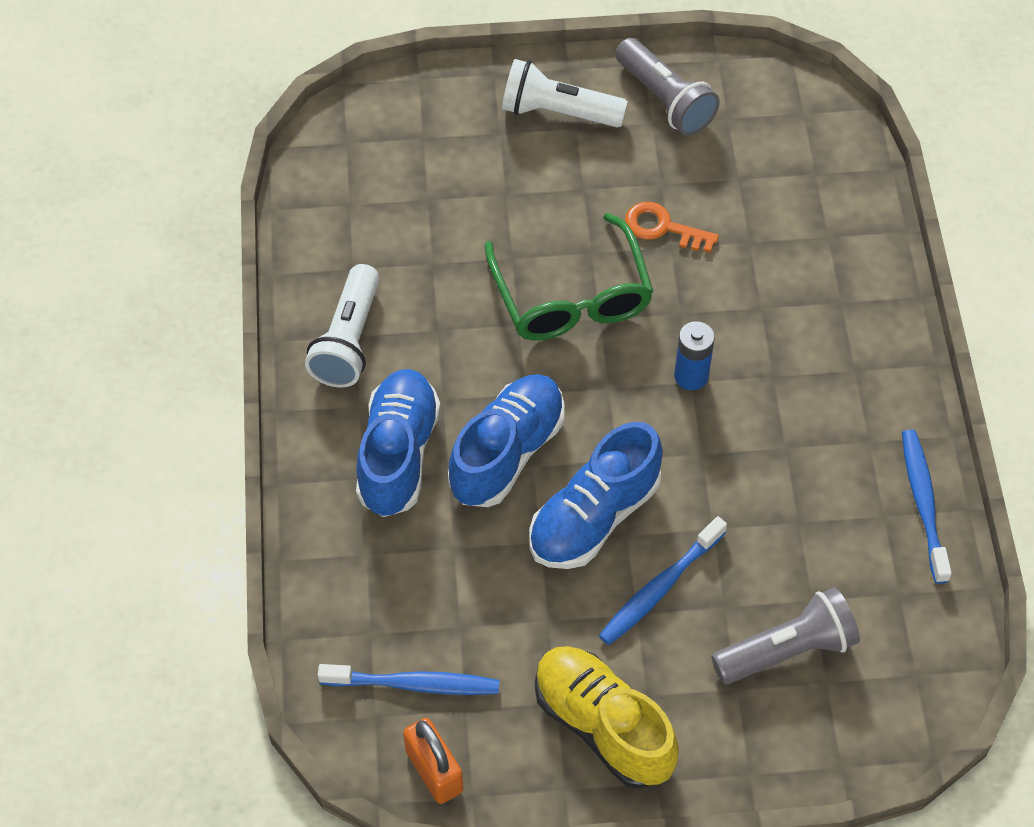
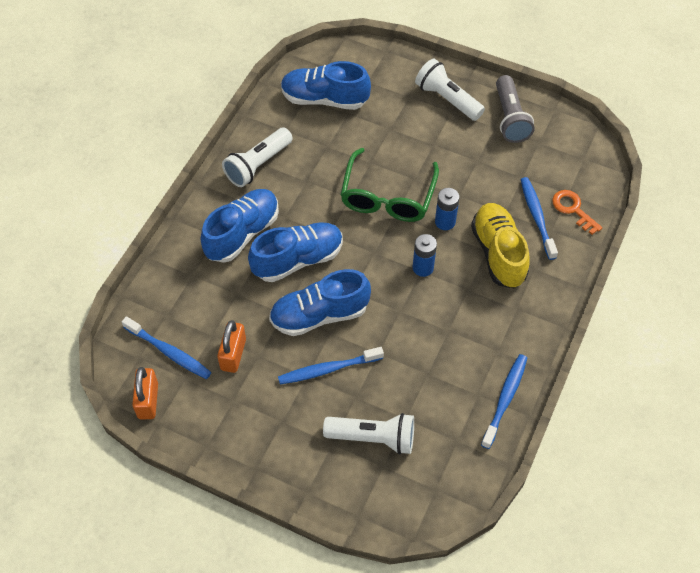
camera: 30 degrees right, 0 degrees up
yellow shoe [535,646,679,789] -> yellow shoe moved to [471,203,529,288]
orange key [625,202,719,253] -> orange key moved to [552,190,602,235]
grey flashlight [712,587,860,684] -> white flashlight [323,413,414,455]
none -> orange padlock [217,320,246,373]
none -> blue shoe [281,61,371,110]
none -> blue battery [435,188,459,230]
none -> blue toothbrush [520,177,558,260]

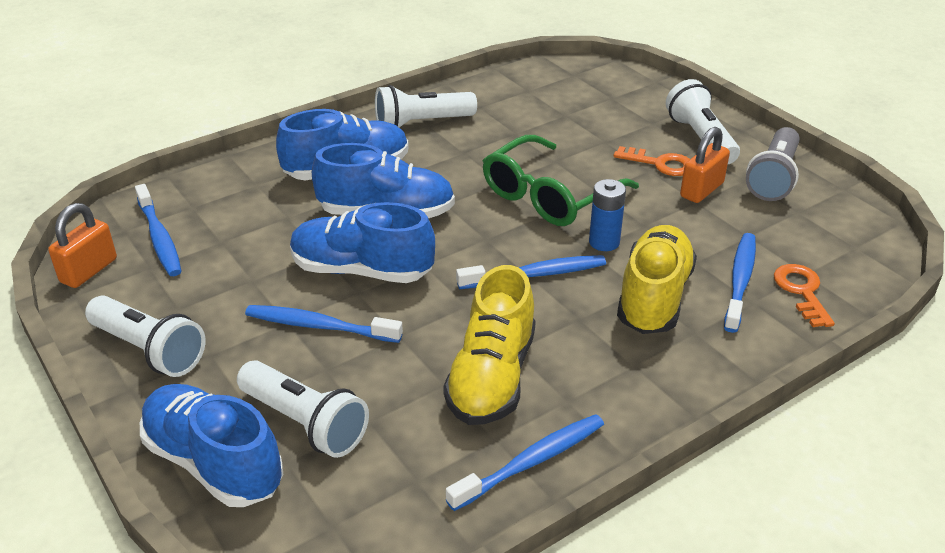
camera: 30 degrees right, 20 degrees down
orange padlock [217,320,246,373] -> orange padlock moved to [680,127,730,203]
blue shoe [281,61,371,110] -> blue shoe moved to [140,384,284,507]
blue battery [413,234,437,277] -> blue toothbrush [456,255,606,289]
none -> white flashlight [85,296,205,377]
none -> yellow shoe [443,265,536,425]
none -> orange key [614,146,690,176]

